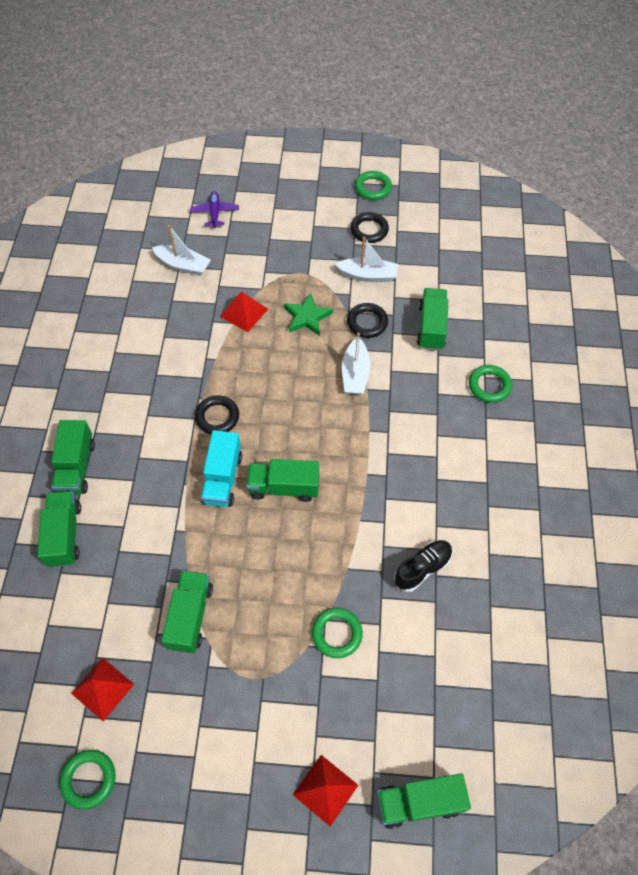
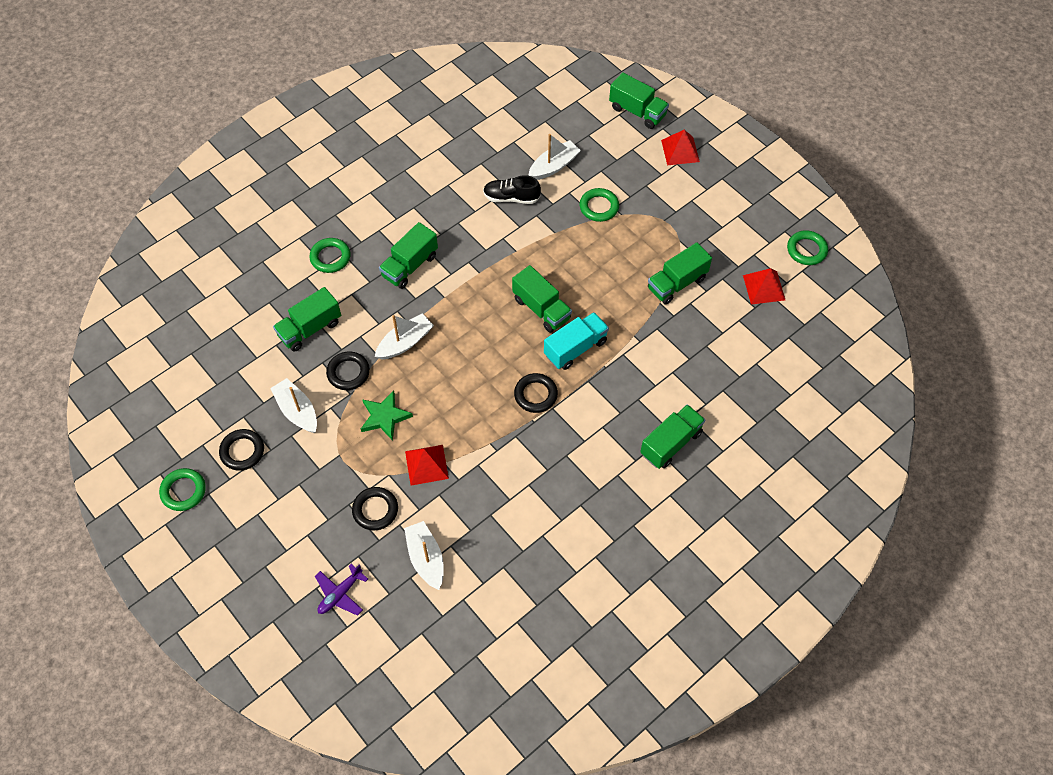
camera: 135 degrees left, 0 degrees up
green truck [37,491,81,567] -> green truck moved to [379,222,438,289]
none -> black ring [352,487,398,530]
none -> white boat [528,134,581,180]

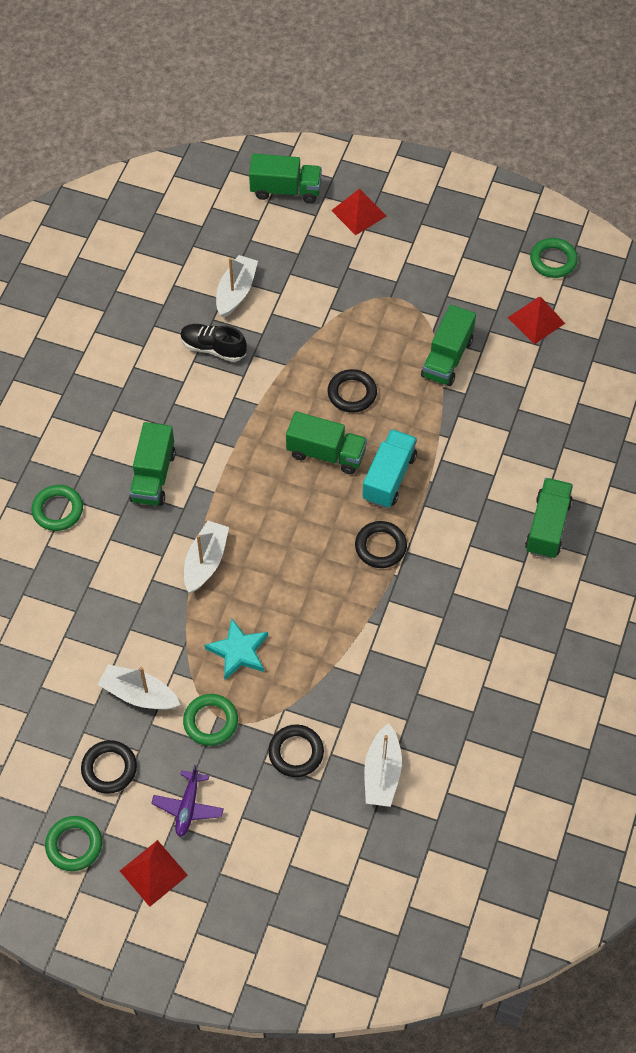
camera: 30 degrees left, 0 degrees up
green truck [273,287,341,352] -> none
purple plane [315,564,368,616] -> purple plane moved to [151,765,224,837]
black ring [326,352,370,390] -> black ring moved to [327,369,377,413]
green star [361,390,413,441] -> turquoise star [205,618,268,680]
white boat [404,521,444,590] -> white boat turned 120 degrees counterclockwise [364,723,402,807]
red pyramid [405,445,449,486] -> red pyramid moved to [120,840,188,907]
black shoe [483,175,541,204] -> black shoe turned 45 degrees clockwise [180,324,247,362]
green ring [580,188,619,222] -> green ring moved to [183,694,238,746]

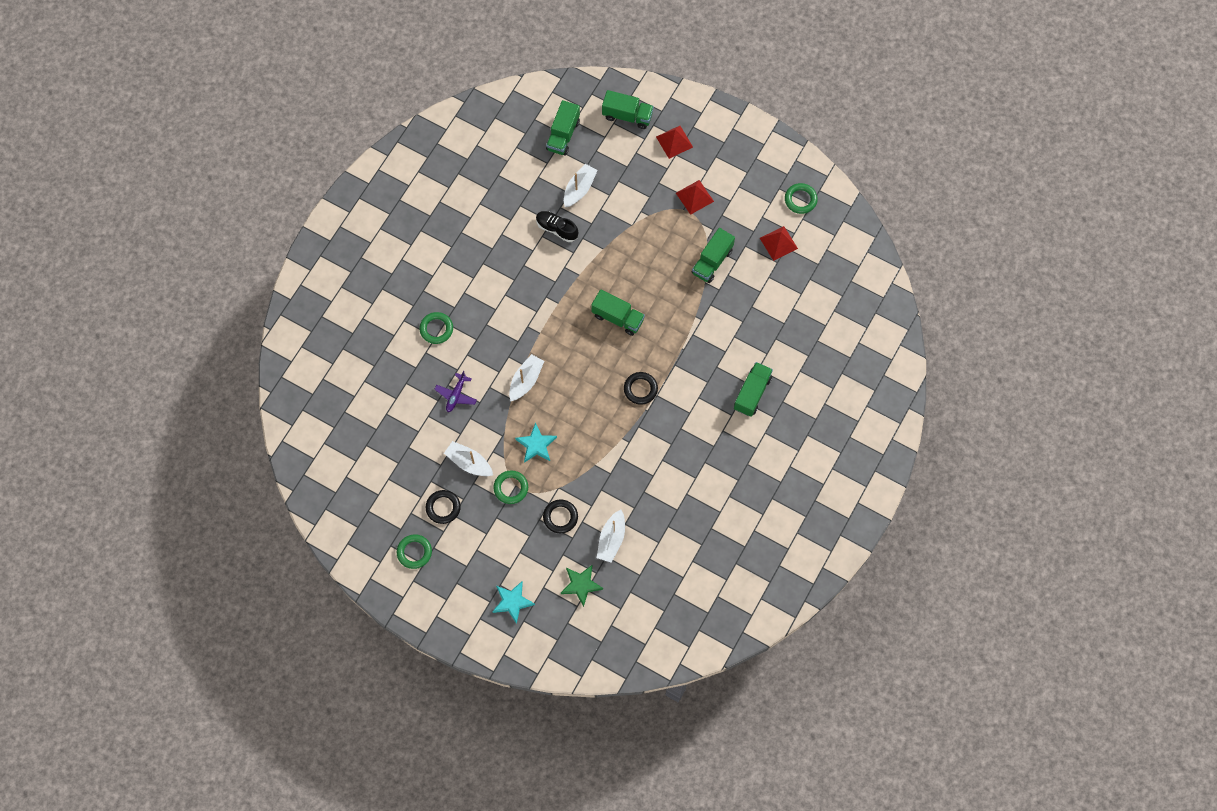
camera: 10 degrees right, 10 degrees up
red pyramid [120,840,188,907] -> red pyramid moved to [676,180,714,215]
green truck [129,422,176,506] -> green truck moved to [546,100,580,156]
purple plane [151,765,224,837] -> purple plane moved to [434,371,477,412]
black ring [327,369,377,413] -> none
turquoise truck [362,429,417,508] -> none
none -> turquoise star [492,581,535,624]
none -> green star [561,565,603,607]

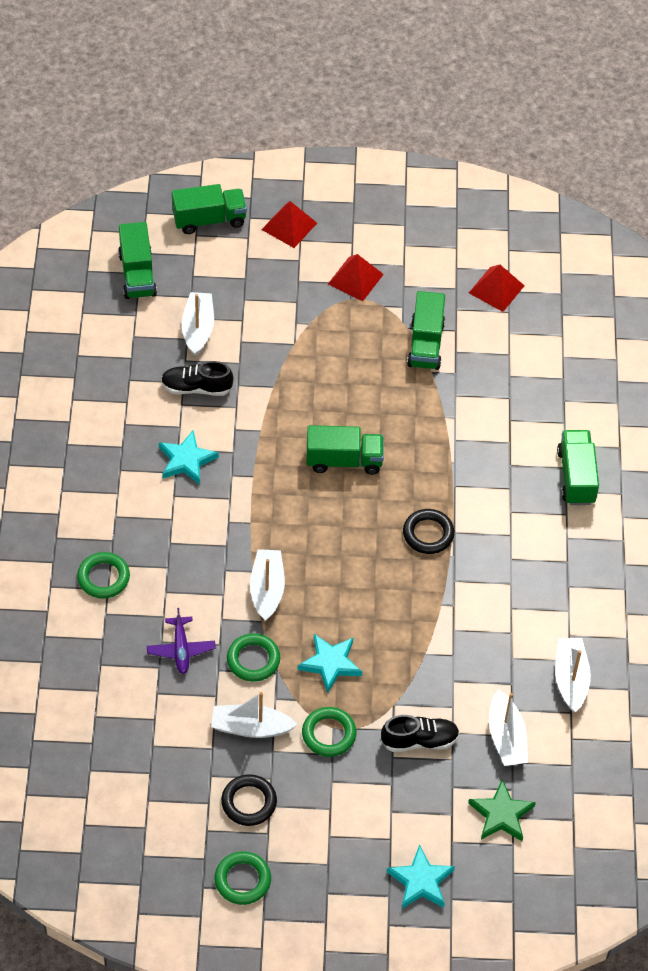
camera: 30 degrees left, 15 degrees down
black ring [543,499,578,533] -> black shoe [381,715,460,752]
green ring [785,183,818,214] -> green ring moved to [227,633,280,682]
none -> turquoise star [159,431,219,485]
none -> white boat [555,638,591,712]

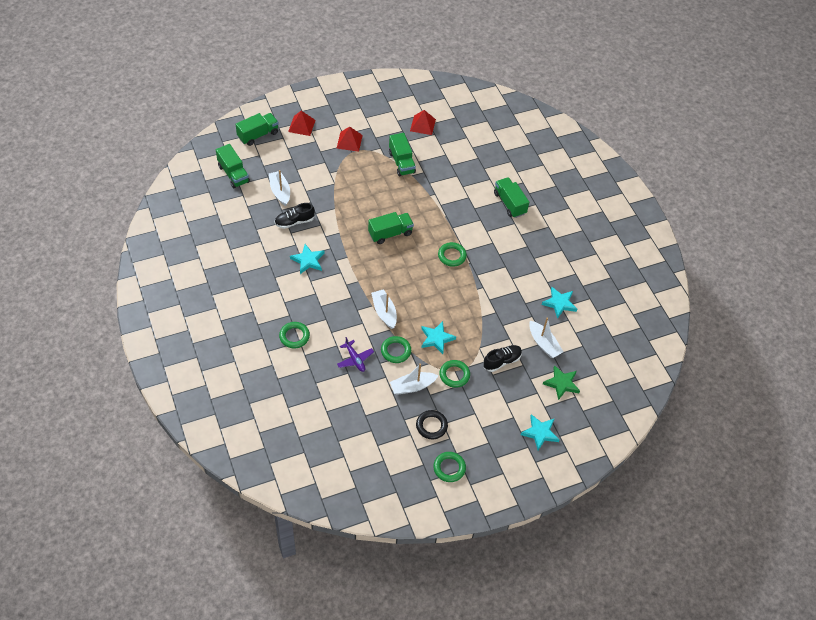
camera: 25 degrees left, 0 degrees up
black ring [403,509,455,554] -> green ring [438,242,467,267]
white boat [555,638,591,712] -> turquoise star [542,287,577,319]

